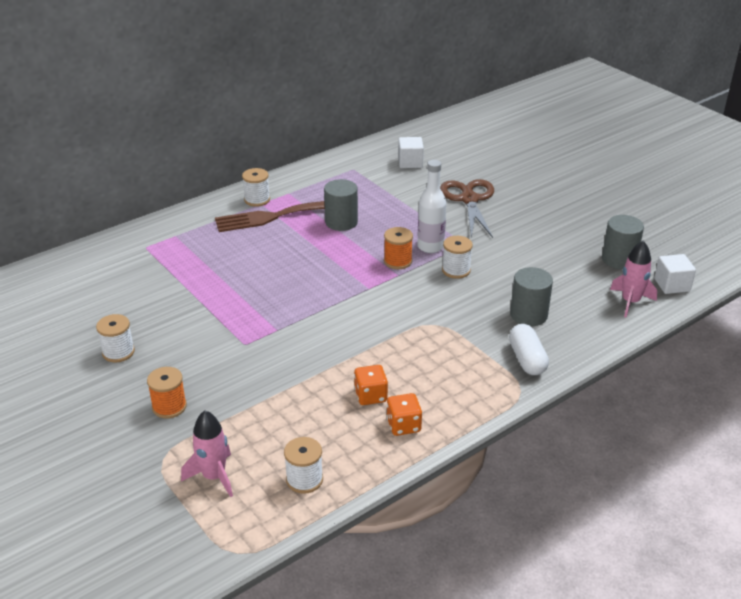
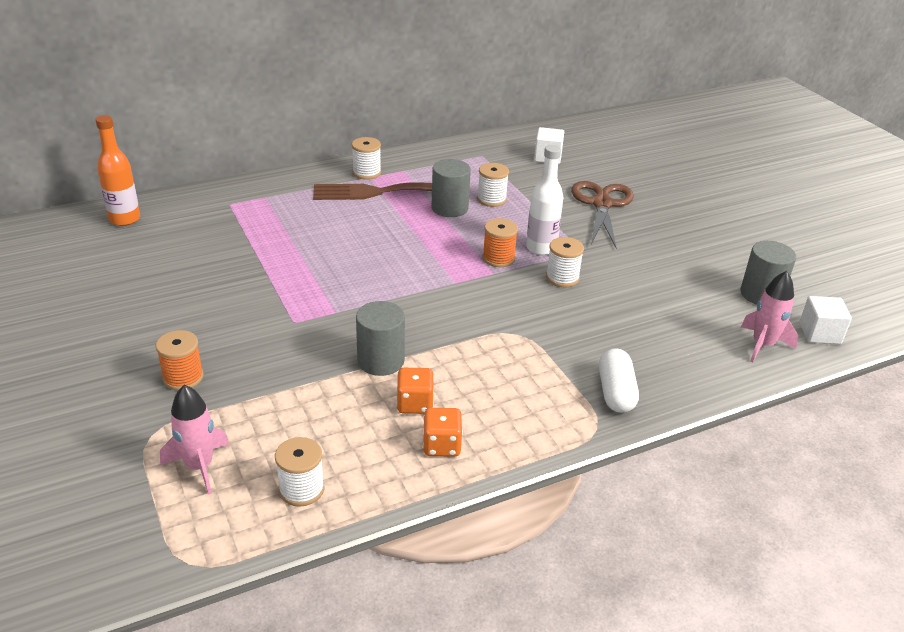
camera: 10 degrees right, 0 degrees up
white spool [96,314,135,362] -> white spool moved to [477,163,509,207]
grey cylinder [510,267,553,326] -> grey cylinder moved to [356,301,405,376]
none -> orange bottle [95,115,140,226]

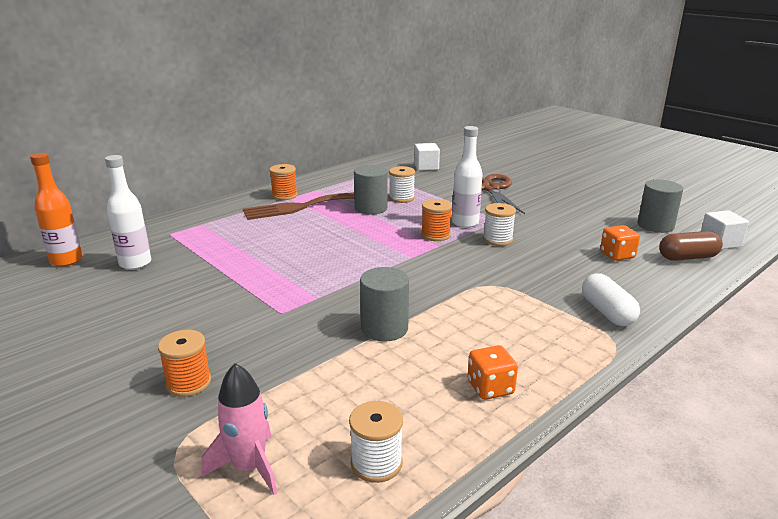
camera: 15 degrees left, 10 degrees down
white spool [352,137,381,180] -> orange spool [269,164,298,200]
orange dice [397,368,434,414] -> orange dice moved to [600,225,640,261]
pink rocket [741,271,798,363] -> brown capsule [659,231,723,261]
none -> white bottle [105,155,151,270]

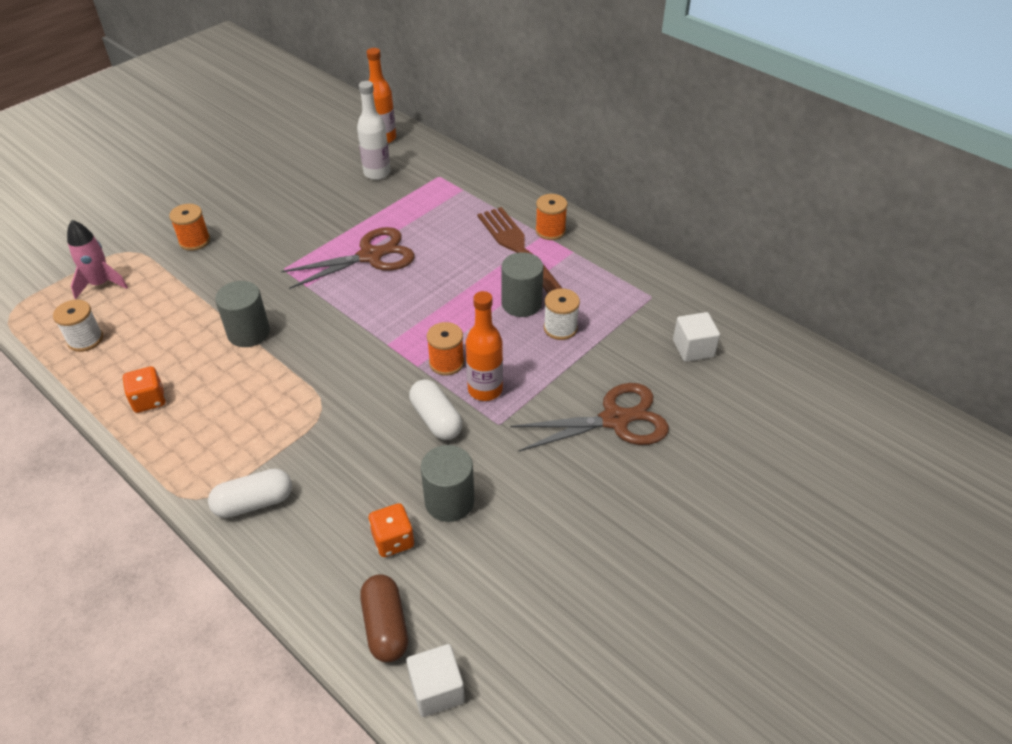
camera: 85 degrees right, 20 degrees up
white bottle [452,126,483,228] -> orange bottle [466,291,503,401]
white spool [483,203,516,246] -> white capsule [409,379,462,440]
grey cylinder [637,180,683,233] -> grey cylinder moved to [421,445,475,522]
none -> brown scissors [281,227,415,289]

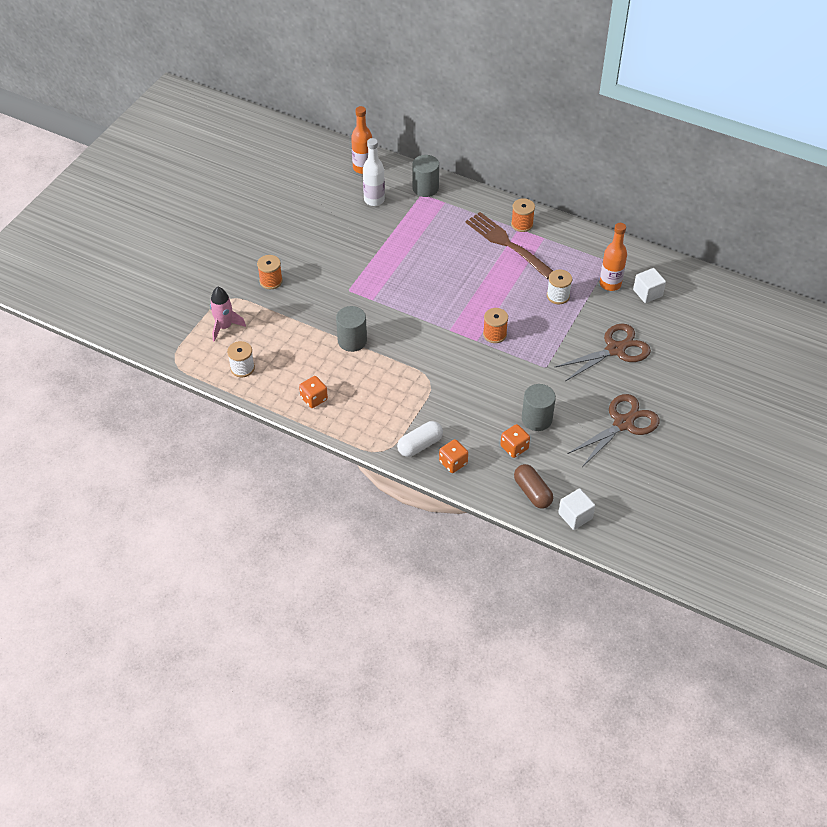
camera: 15 degrees left, 5 degrees up
brown scissors [281,227,415,289] -> brown scissors moved to [567,394,660,467]
white capsule [409,379,462,440] -> none
orange bottle [466,291,503,401] -> orange bottle moved to [600,223,627,291]
grey cylinder [501,252,543,317] -> grey cylinder moved to [412,155,439,197]
none -> orange dice [439,439,468,473]

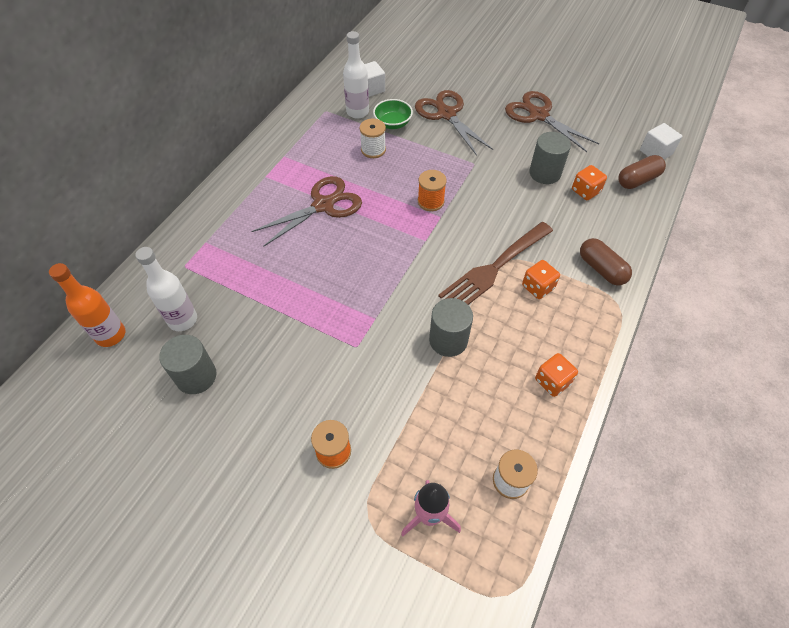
camera: 90 degrees left, 5 degrees up
white capsule [397,421,443,457] -> brown capsule [580,238,632,286]
grey cylinder [412,155,439,197] -> grey cylinder moved to [159,335,216,394]
orange dice [439,439,468,473] -> orange dice moved to [522,260,560,299]
brown fork [465,212,553,279] -> brown fork moved to [438,222,553,305]
orange spool [511,198,535,232] -> none
orange bottle [600,223,627,291] -> white bottle [343,31,369,119]
none -> brown scissors [251,176,362,247]
none -> green bowl [373,99,413,129]

